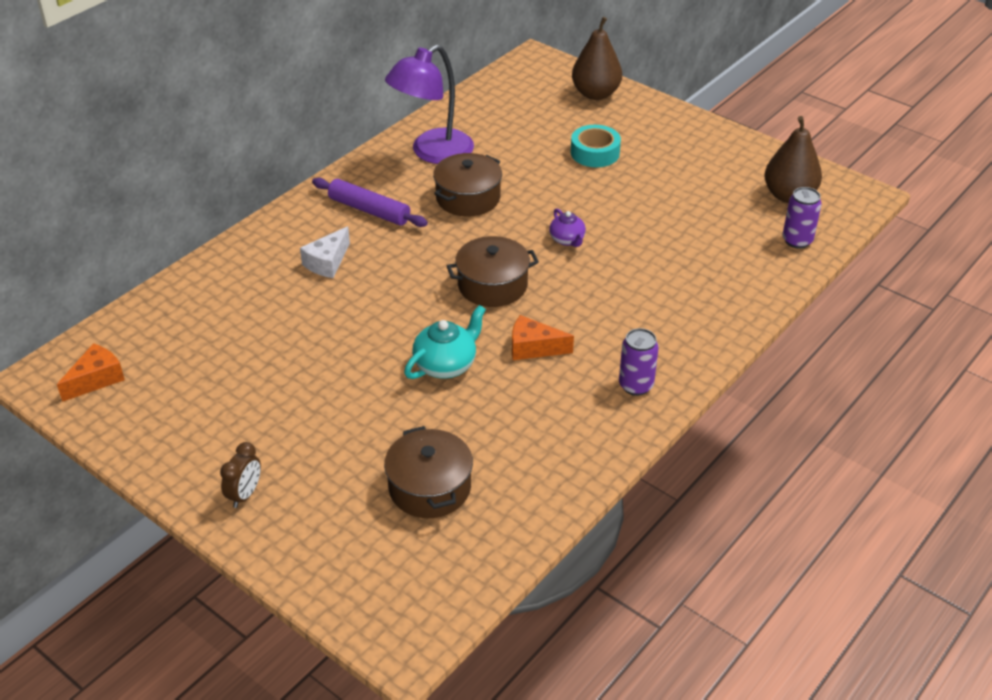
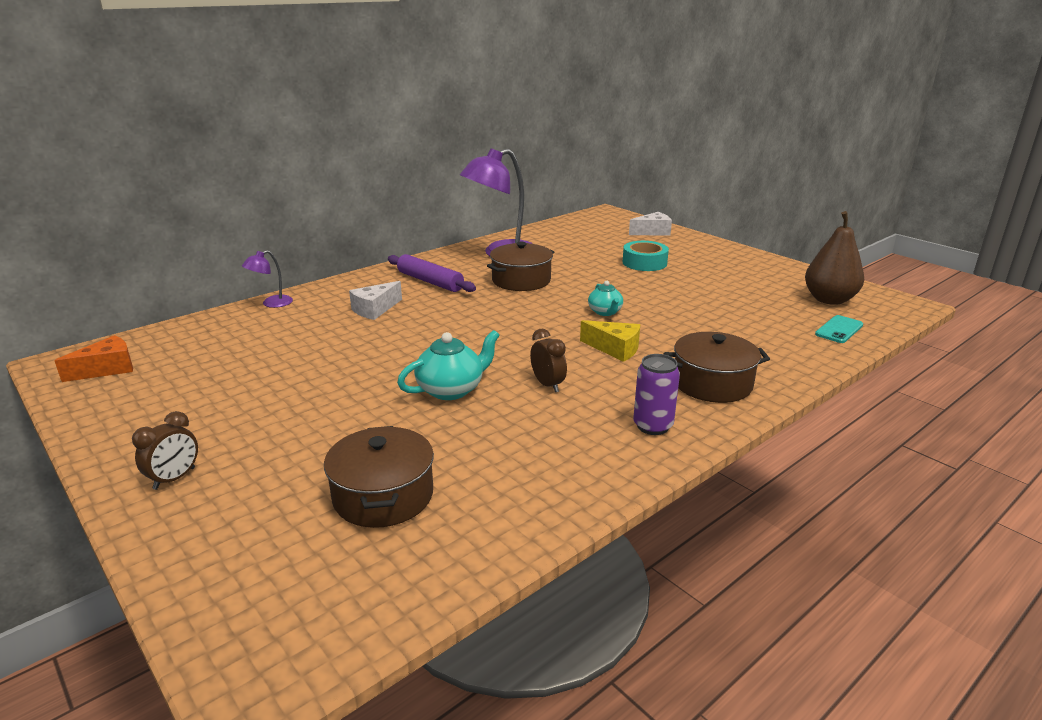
camera: 10 degrees right, 15 degrees down
brown pot [447,236,539,307] -> brown pot moved to [664,332,770,403]
orange cheese [512,315,574,360] -> brown clock [530,329,567,392]
purple teapot [549,208,586,247] -> turquoise teapot [588,281,623,316]
brown pear [572,17,622,100] -> white cheese [629,212,672,236]
purple can [782,187,822,249] -> turquoise phone [815,315,863,343]
none -> purple lamp [242,250,293,308]
none -> yellow cheese [580,320,640,362]

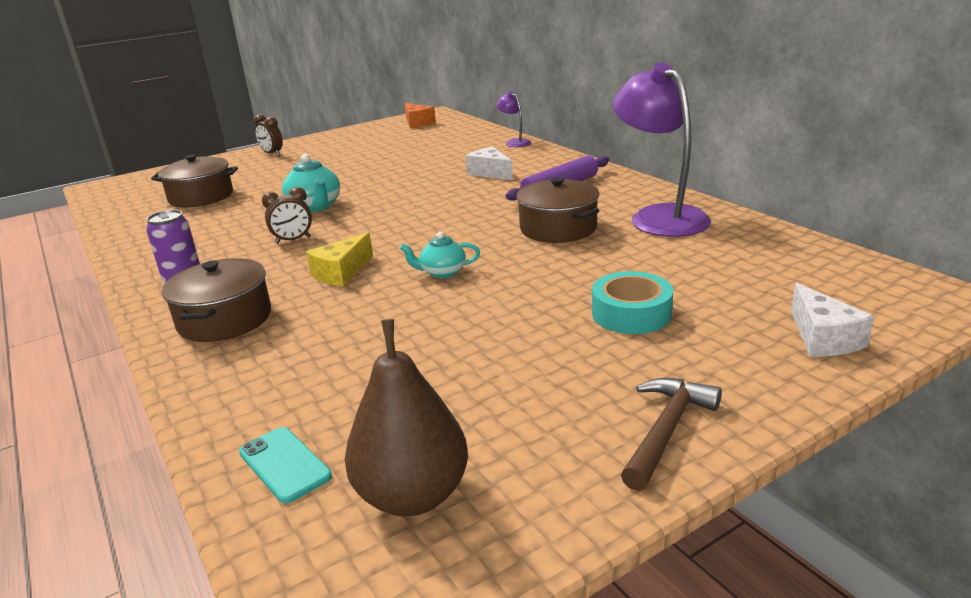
camera: 100 degrees right, 0 degrees up
none -> brown hammer [621,378,722,491]

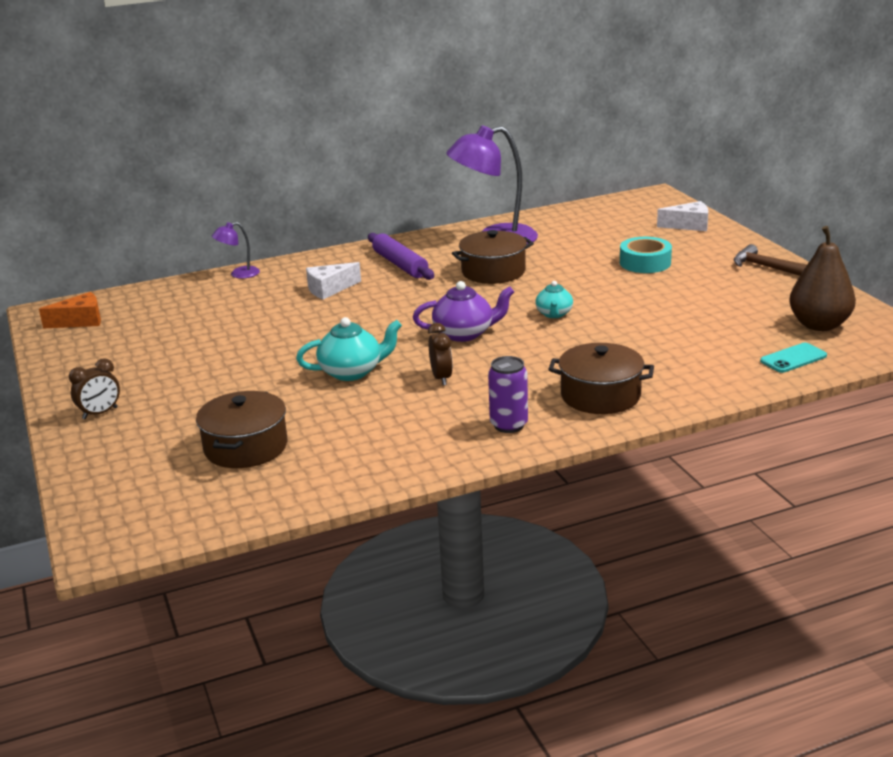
camera: 80 degrees left, 0 degrees up
yellow cheese [306,233,373,286] -> none
none -> purple teapot [413,281,514,342]

